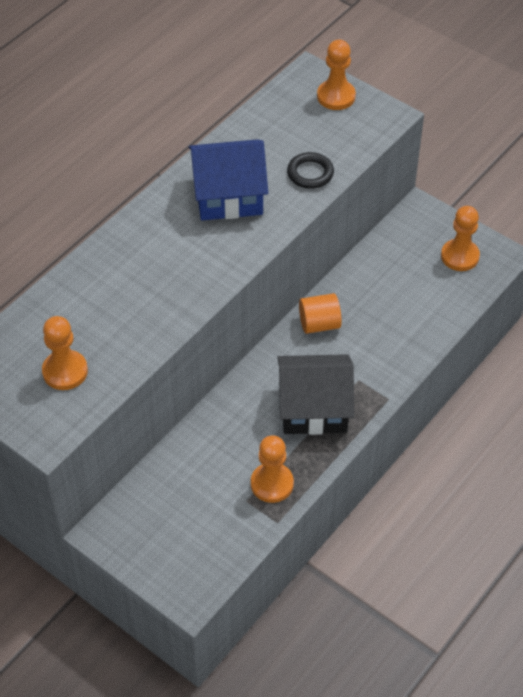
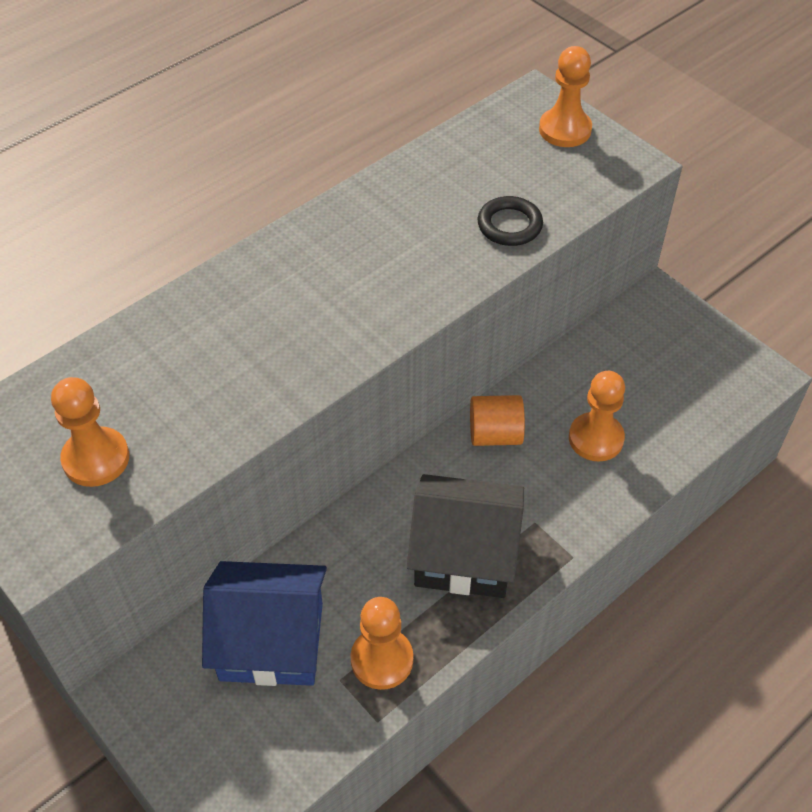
camera: 10 degrees right, 0 degrees up
blue house [189,139,268,220] -> blue house moved to [202,561,327,686]
orange pawn [441,206,480,271] -> orange pawn moved to [569,371,625,462]

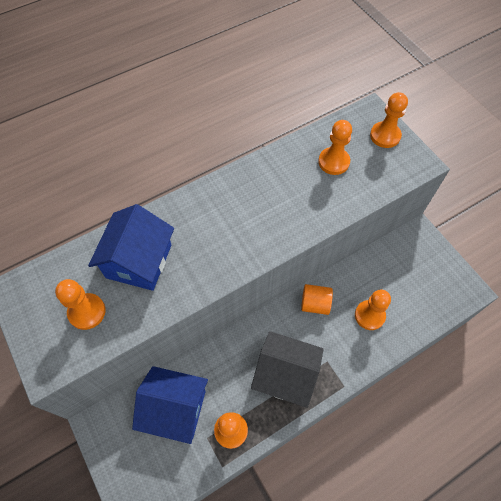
camera: 10 degrees right, 10 degrees up
black ring [478,196,543,246] -> none
none -> blue house [88,204,174,291]
none -> orange pawn [318,120,352,175]

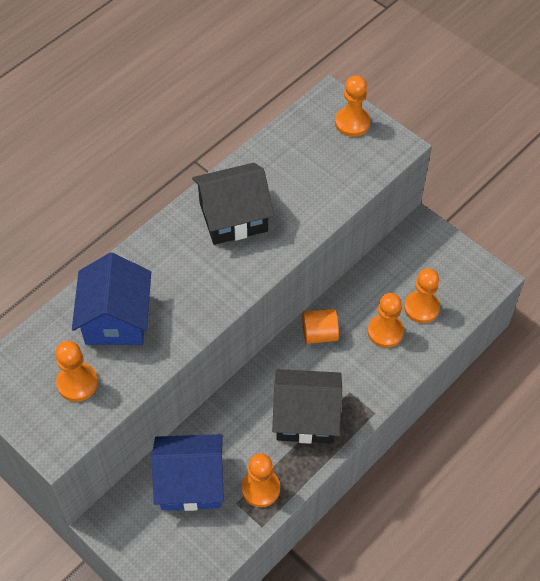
camera: 15 degrees left, 5 degrees down
orange pawn [318,120,352,175] -> orange pawn moved to [404,268,440,323]
none -> black house [192,163,274,245]

